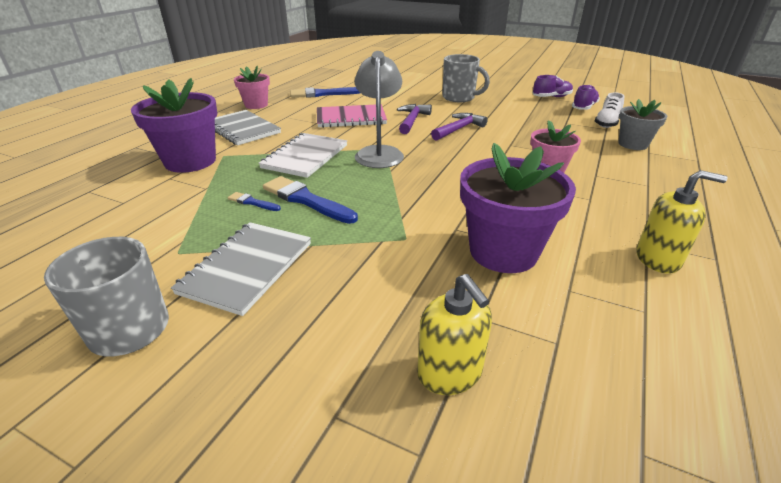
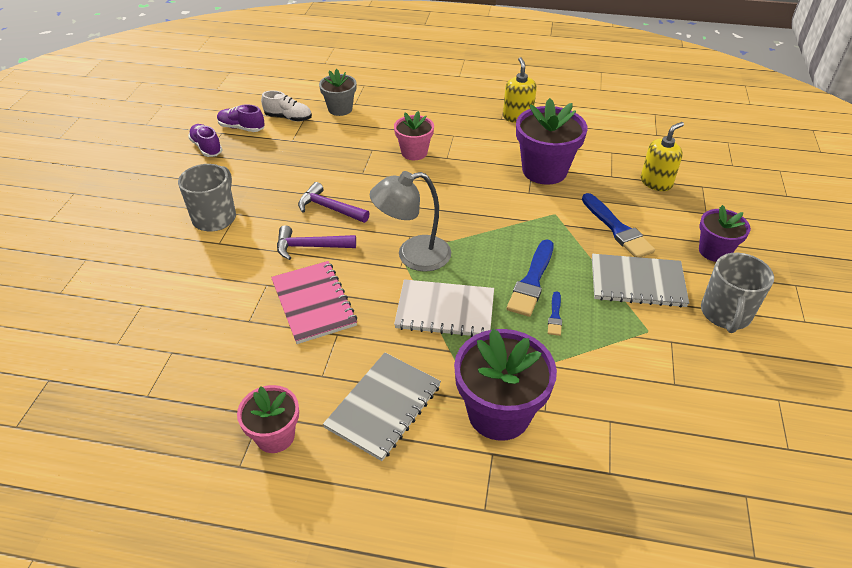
camera: 105 degrees left, 10 degrees up
blue brush [290,87,360,98] -> blue brush moved to [582,193,655,257]
none -> purple flower pot [699,205,751,262]

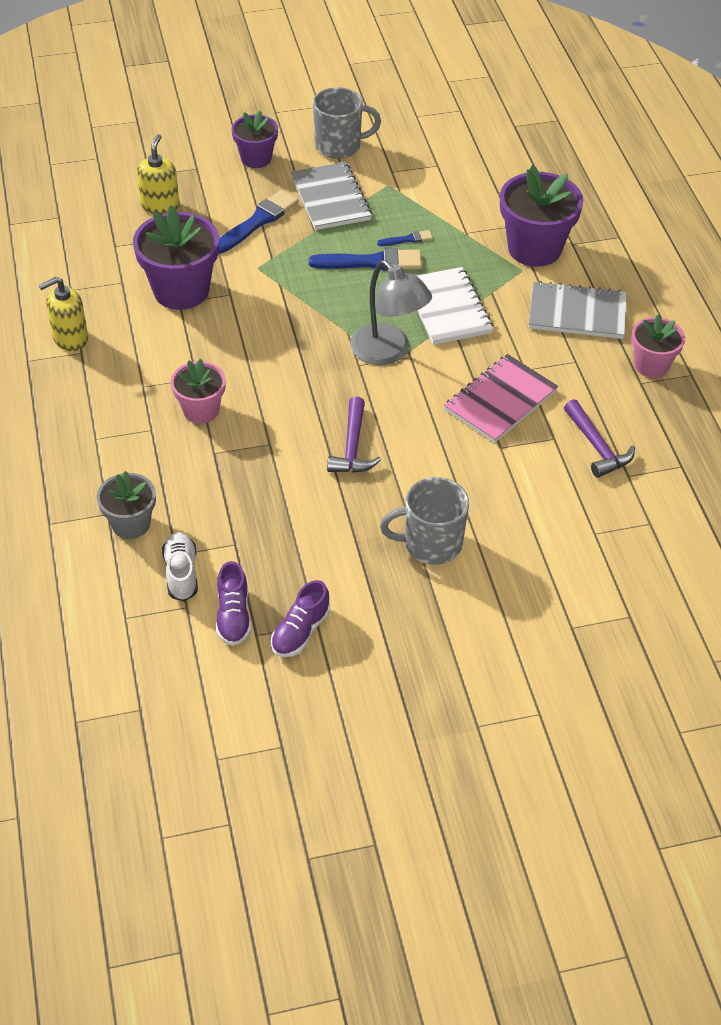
camera: 115 degrees left, 5 degrees up
purple hammer [277,225,356,260] -> purple hammer moved to [564,399,635,478]
yellow soap dispenser [641,122,684,191] -> yellow soap dispenser turned 75 degrees clockwise [137,134,180,214]

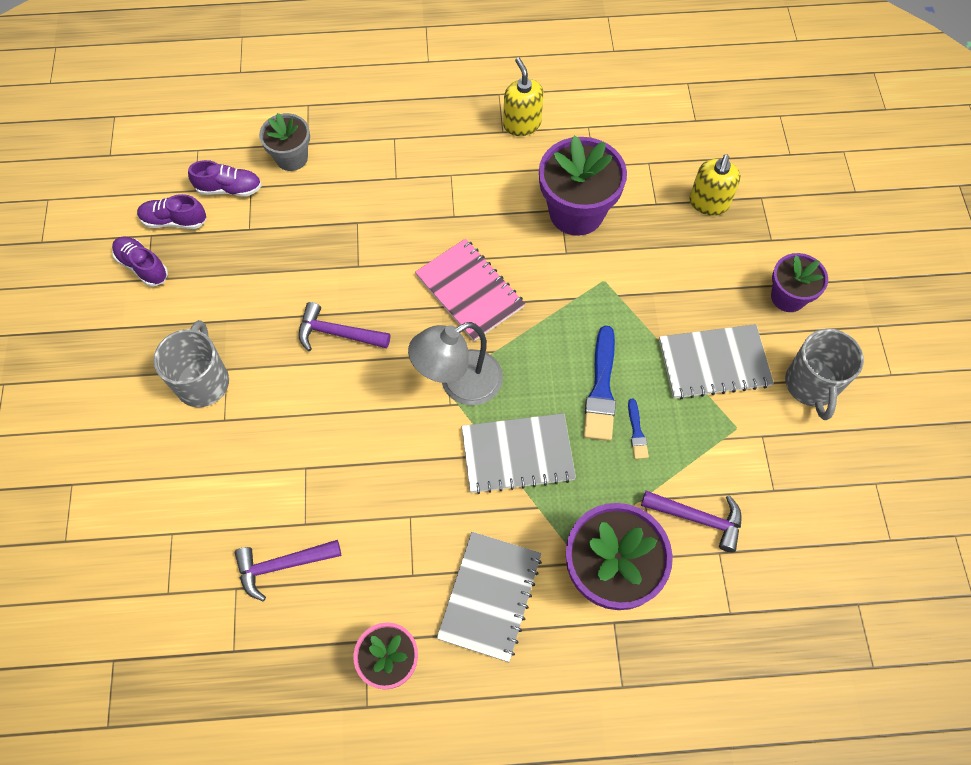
camera: 100 degrees right, 15 degrees up
yellow soap dispenser [137,134,180,214] -> yellow soap dispenser turned 90 degrees clockwise [689,154,741,216]
white shoe [162,532,198,601] -> purple shoe [188,160,262,197]
pink flower pot [171,359,226,424] -> none
blue brush [219,190,299,254] -> none
white notebook [417,267,493,345] -> grey notebook [462,413,576,494]
pink notebook [444,354,558,443] -> pink notebook moved to [415,238,525,341]
none -> purple hammer [641,491,742,552]

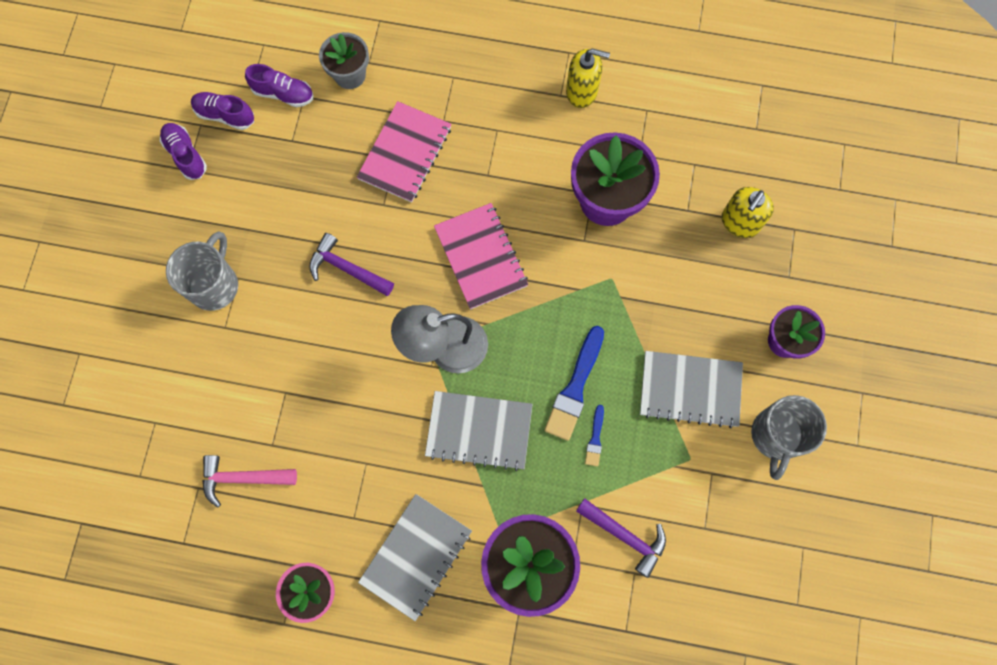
camera: 15 degrees right, 10 degrees up
purple hammer [234,540,341,601] -> pink hammer [202,455,297,508]
yellow soap dispenser [503,57,544,136] -> yellow soap dispenser turned 105 degrees clockwise [566,48,610,108]
none -> pink notebook [357,101,452,203]

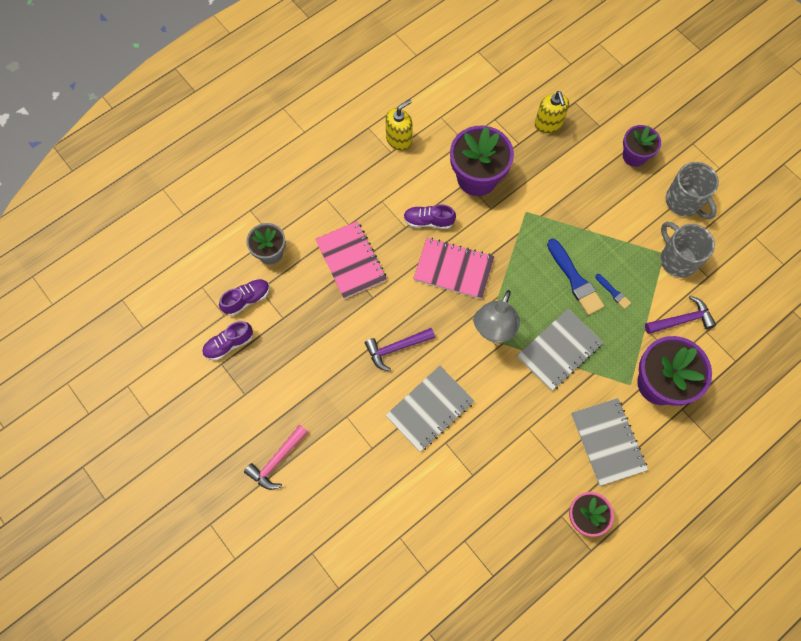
camera: 50 degrees left, 5 degrees down
purple shoe [160,123,207,180] -> purple shoe moved to [403,205,456,229]
grey mug [166,231,238,311] -> grey mug moved to [660,222,715,278]
pink hammer [202,455,297,508] -> pink hammer moved to [244,424,308,490]
grey notebook [640,351,743,428] -> grey notebook moved to [385,366,475,452]

